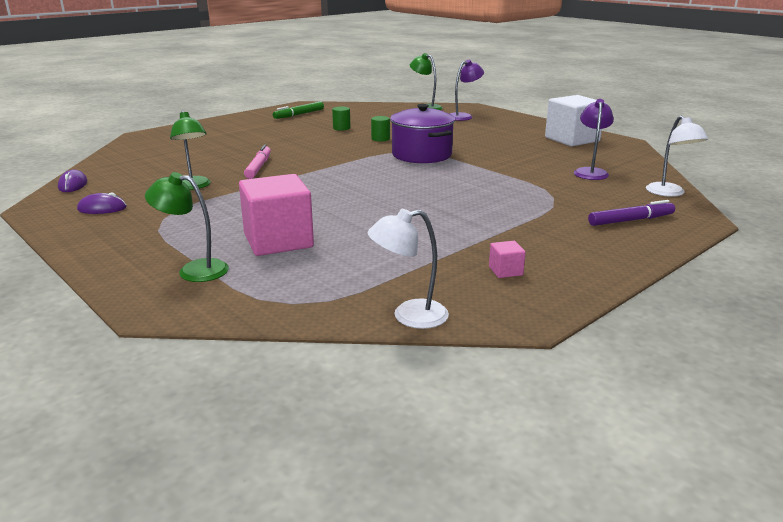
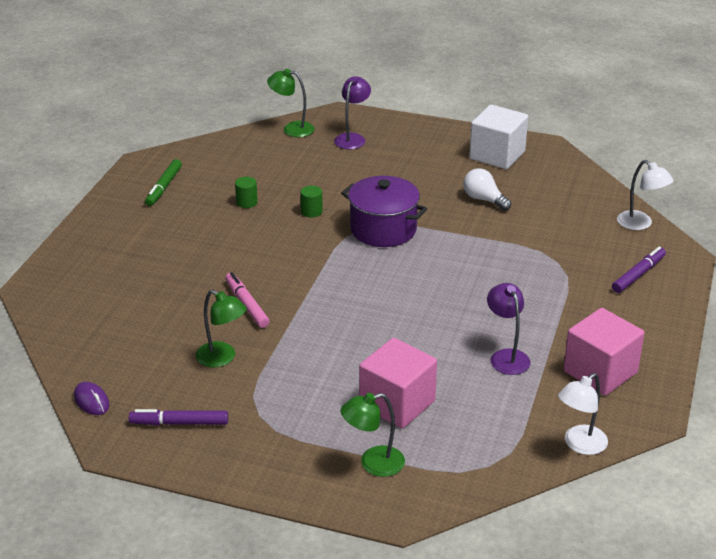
camera: 30 degrees left, 10 degrees up
purple mouse [77,192,127,214] -> purple marker [129,409,228,425]
pink cube [489,241,526,278] -> pink cube [563,308,644,396], size x2.40
purple lamp [574,99,614,180] -> purple lamp moved to [487,283,531,375]
none -> white light bulb [463,168,511,211]

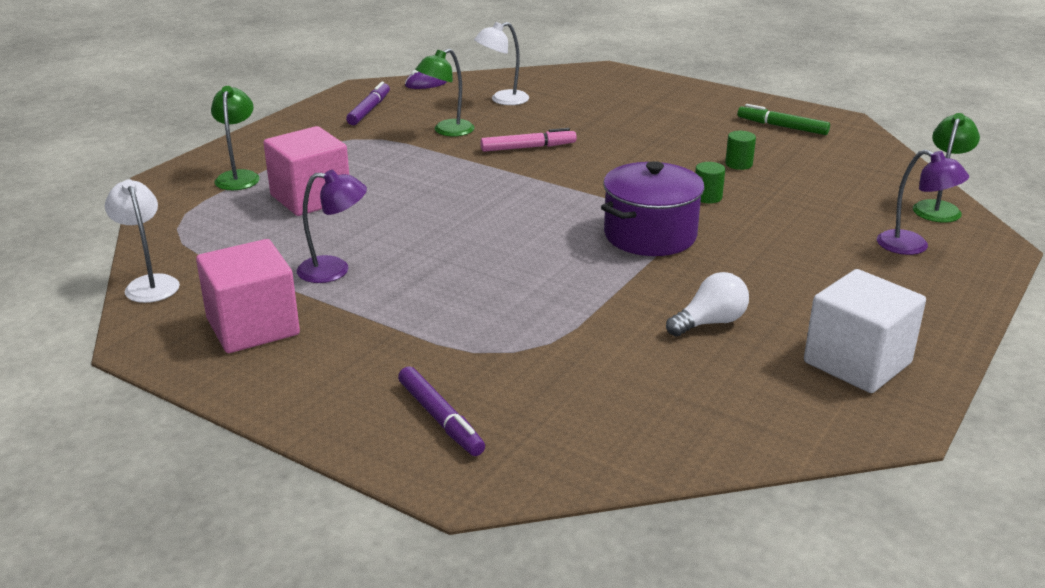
camera: 105 degrees right, 5 degrees down
white lamp [617,160,674,230] -> white lamp moved to [474,22,529,105]

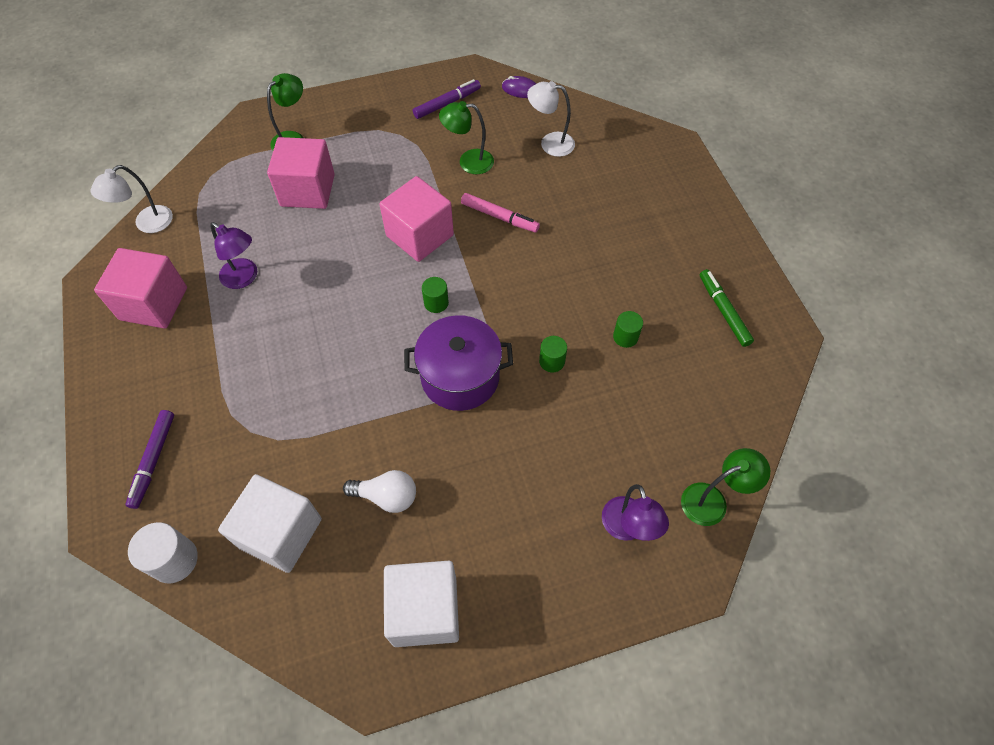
camera: 40 degrees right, 30 degrees up
white lamp [105,179,180,303] -> white lamp turned 150 degrees counterclockwise [90,165,173,233]
none -> white cylinder [128,522,198,583]
none -> white cube [218,474,322,573]
none -> pink cube [379,176,454,262]
none -> green cylinder [422,277,449,313]

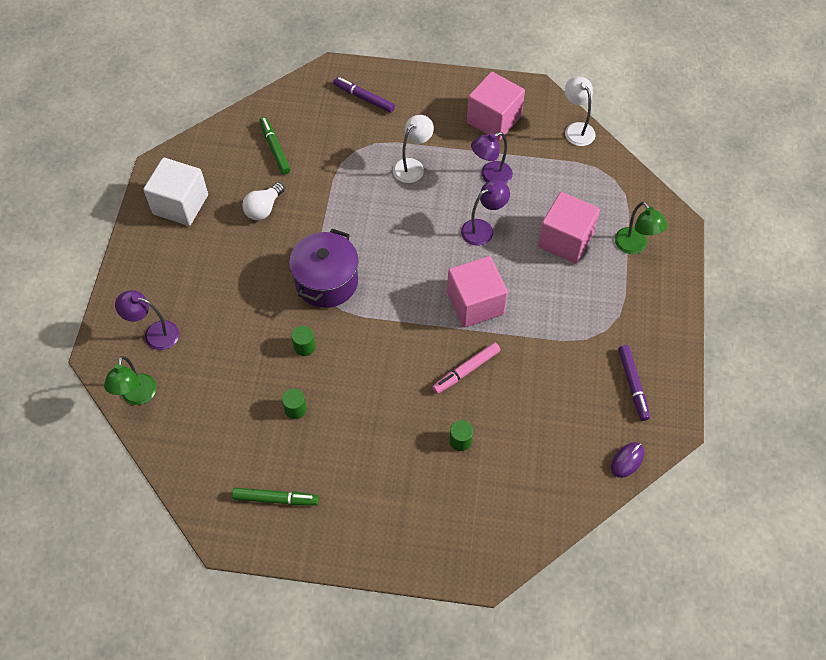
camera: 115 degrees right, 0 degrees up
white cylinder [128,522,198,583] -> none
white cube [218,474,322,573] -> green marker [259,117,290,174]
green cylinder [422,277,449,313] -> green cylinder moved to [449,420,473,451]
green lamp [439,101,494,174] -> none
white lamp [527,81,575,157] -> white lamp moved to [393,115,434,183]
none -> purple lamp [461,180,510,246]

